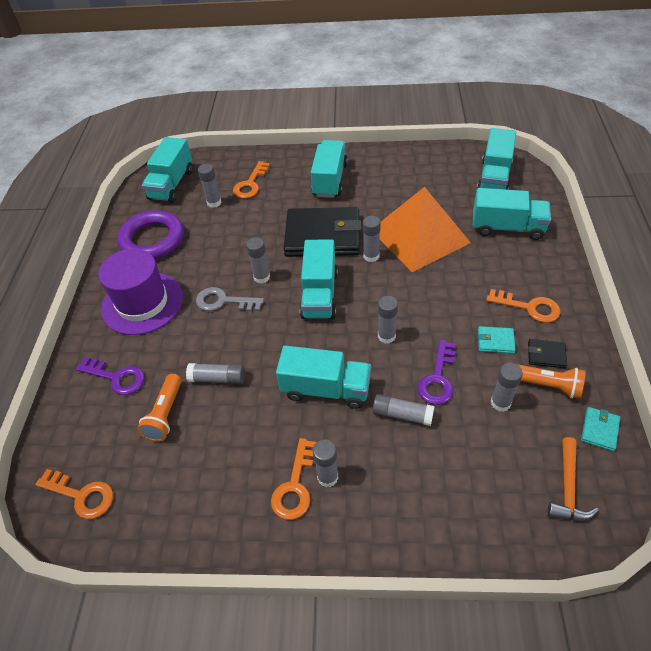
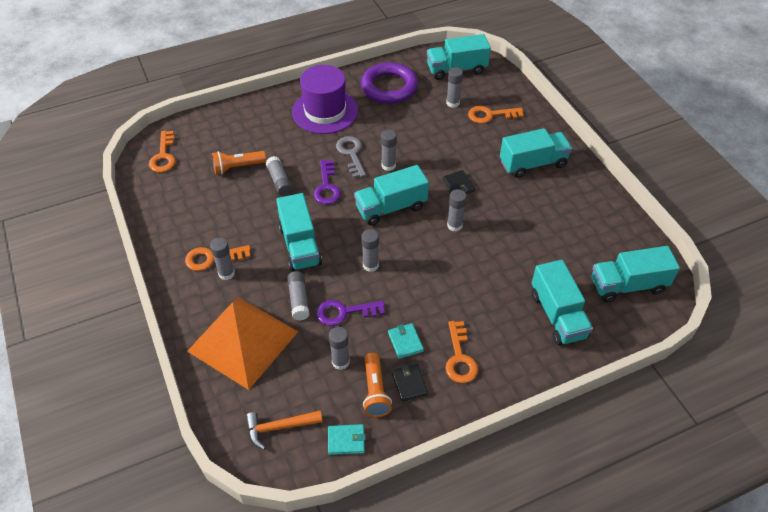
camera: 60 degrees right, 0 degrees up
purple key [76,357,145,395] -> purple key moved to [313,160,341,205]
black wallet [284,207,361,257] -> black wallet [443,170,476,194], size x0.40
orange pyramid [380,187,471,272] -> orange pyramid moved to [187,297,298,390]

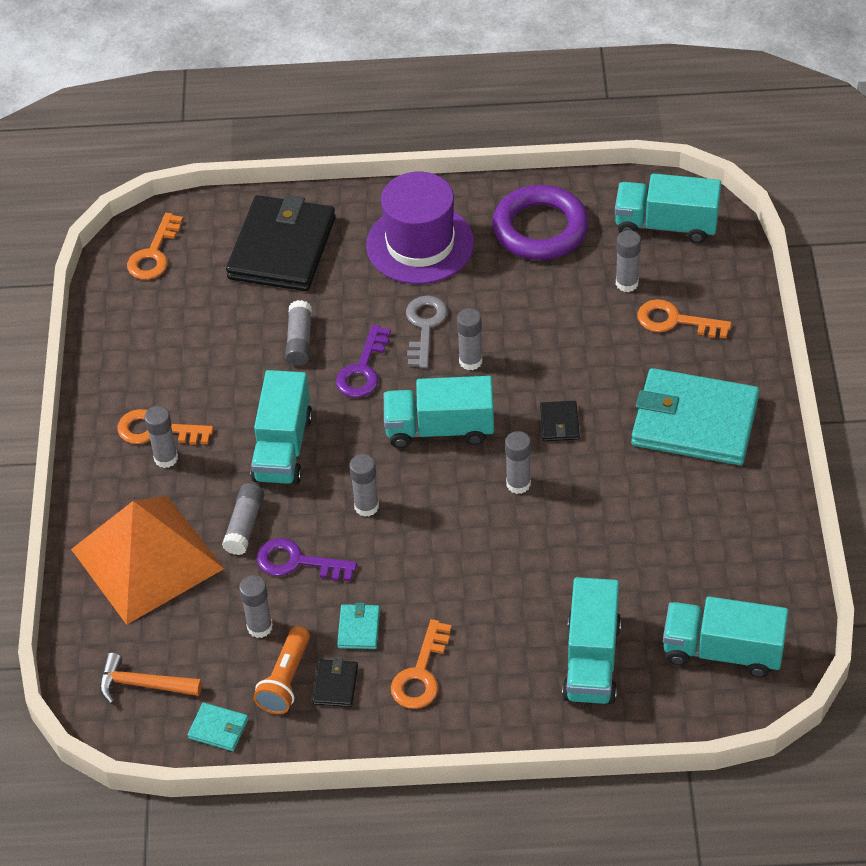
camera: 25 degrees right, 0 degrees up
orange flashlight [212,151,266,174] -> none
turquoise truck [500,128,572,178] -> turquoise wallet [631,368,759,465]
none -> black wallet [226,195,336,291]

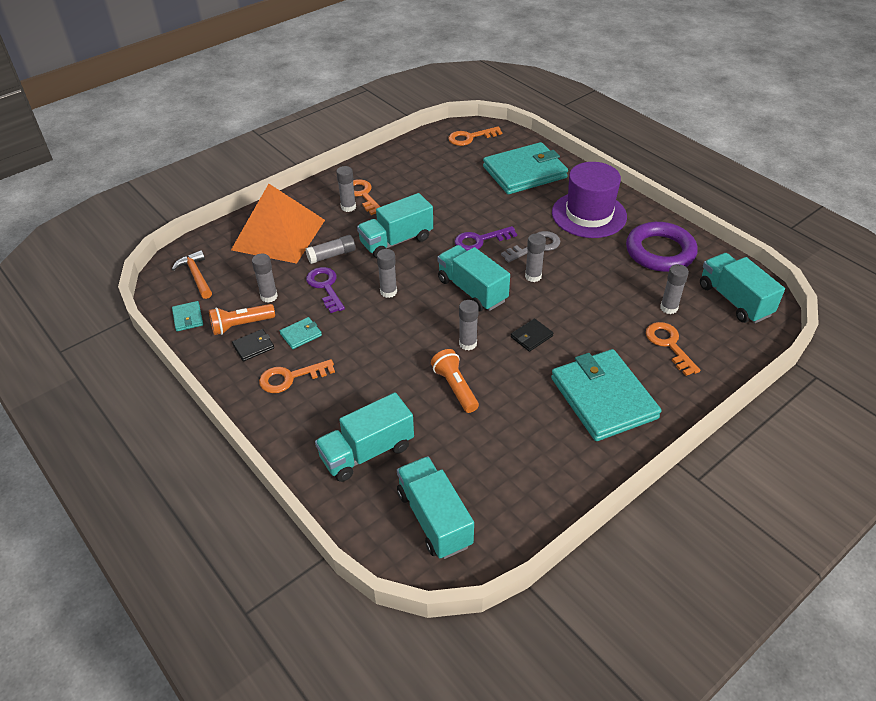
camera: 50 degrees right, 5 degrees down
black wallet [226,195,336,291] -> turquoise wallet [483,142,568,194]
grey glue stick [285,300,312,366] -> none
none -> orange flashlight [431,349,479,413]

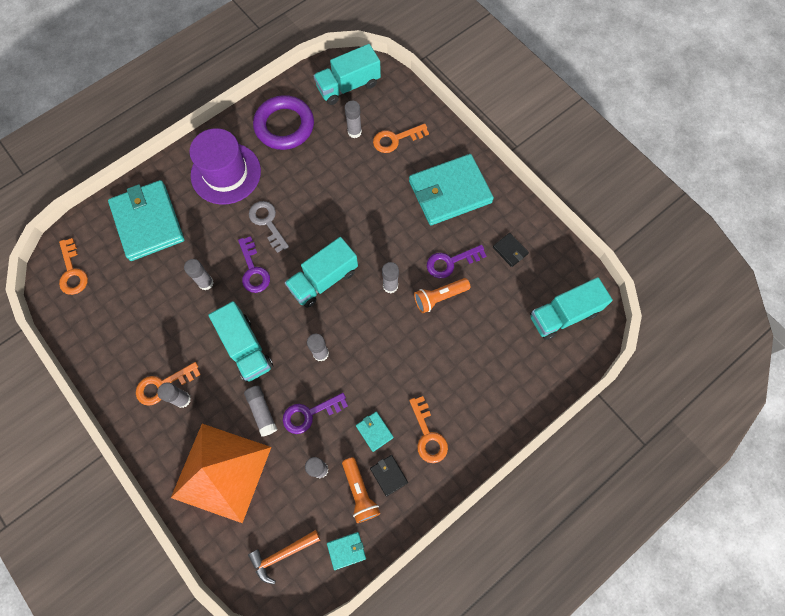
camera: 90 degrees left, 25 degrees up
turquoise truck [315,393,414,482] -> none
black wallet [511,319,553,352] -> black wallet moved to [493,233,529,267]
grey glue stick [525,233,546,282] -> grey glue stick moved to [184,259,213,290]
none -> purple key [427,245,486,278]

